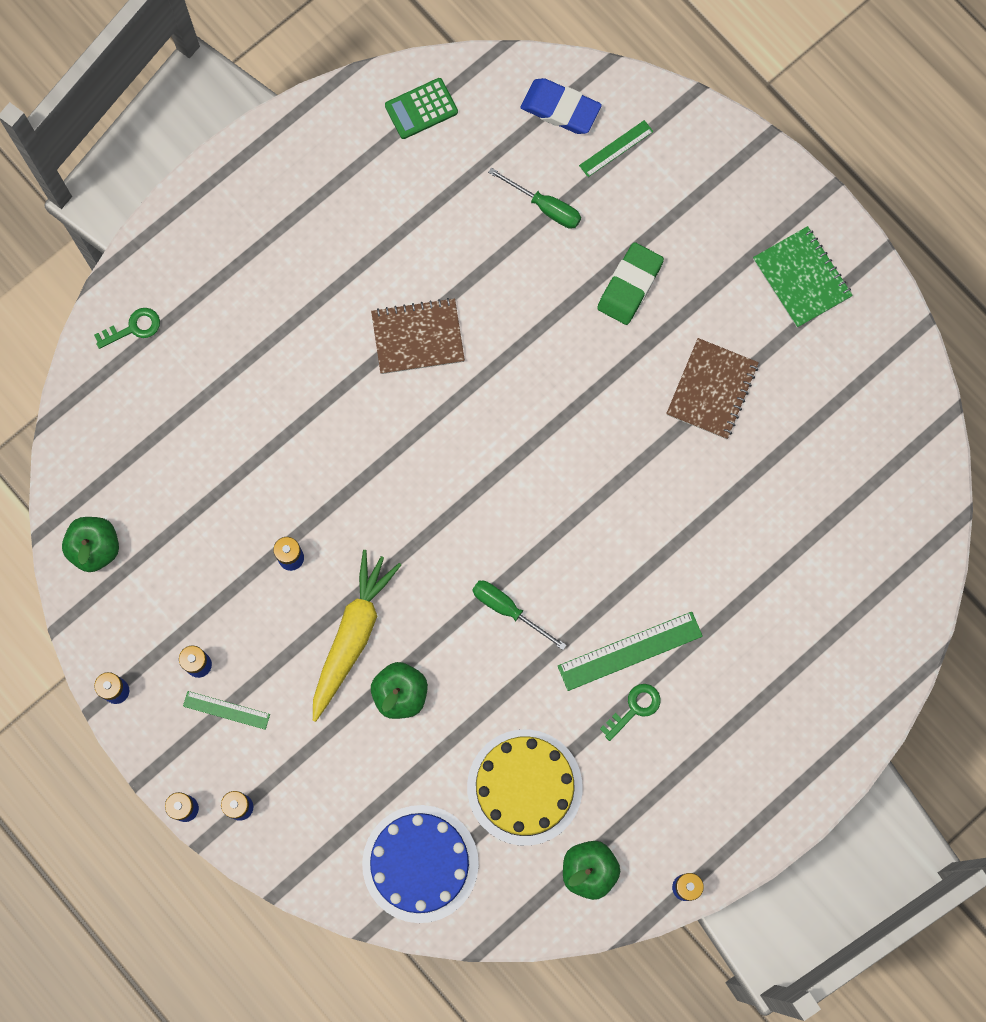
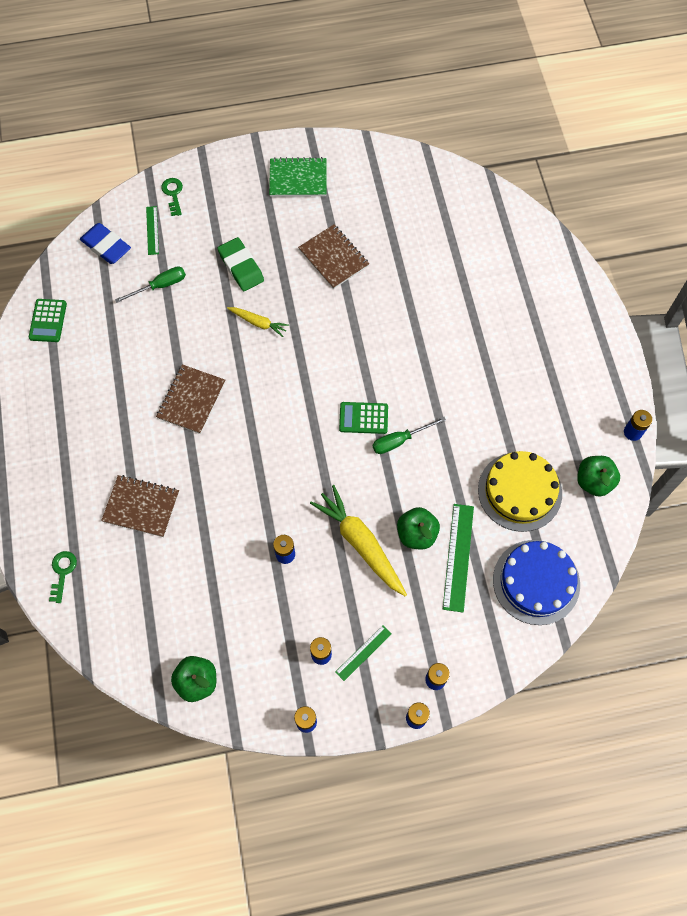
camera: 60 degrees left, 10 degrees down
blue eraser [520,78,602,134] -> blue eraser turned 75 degrees clockwise [80,223,131,264]
green ruler [558,612,703,691] -> green ruler moved to [443,504,474,612]
green key [600,684,661,741] -> green key moved to [161,178,183,216]
none -> brown notebook [101,475,179,537]
none -> yellow carrot [227,307,289,337]
none -> green calculator [339,402,388,434]

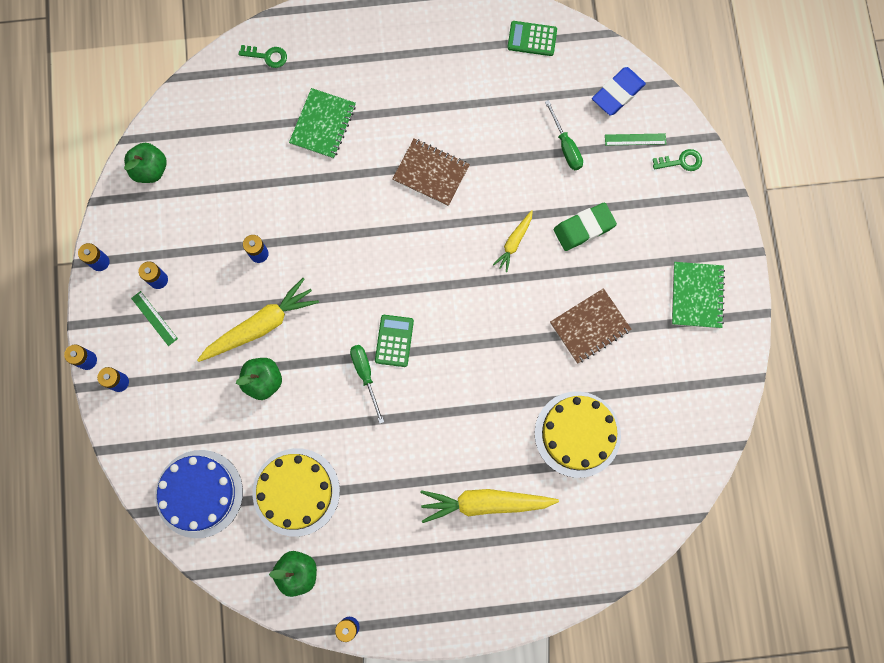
camera: 95 degrees right, 10 degrees up
brown notebook [101,475,179,537] -> green notebook [289,88,356,159]
green ruler [443,504,474,612] -> none
none -> yellow carrot [420,489,559,523]
none -> yellow cake [535,391,621,478]

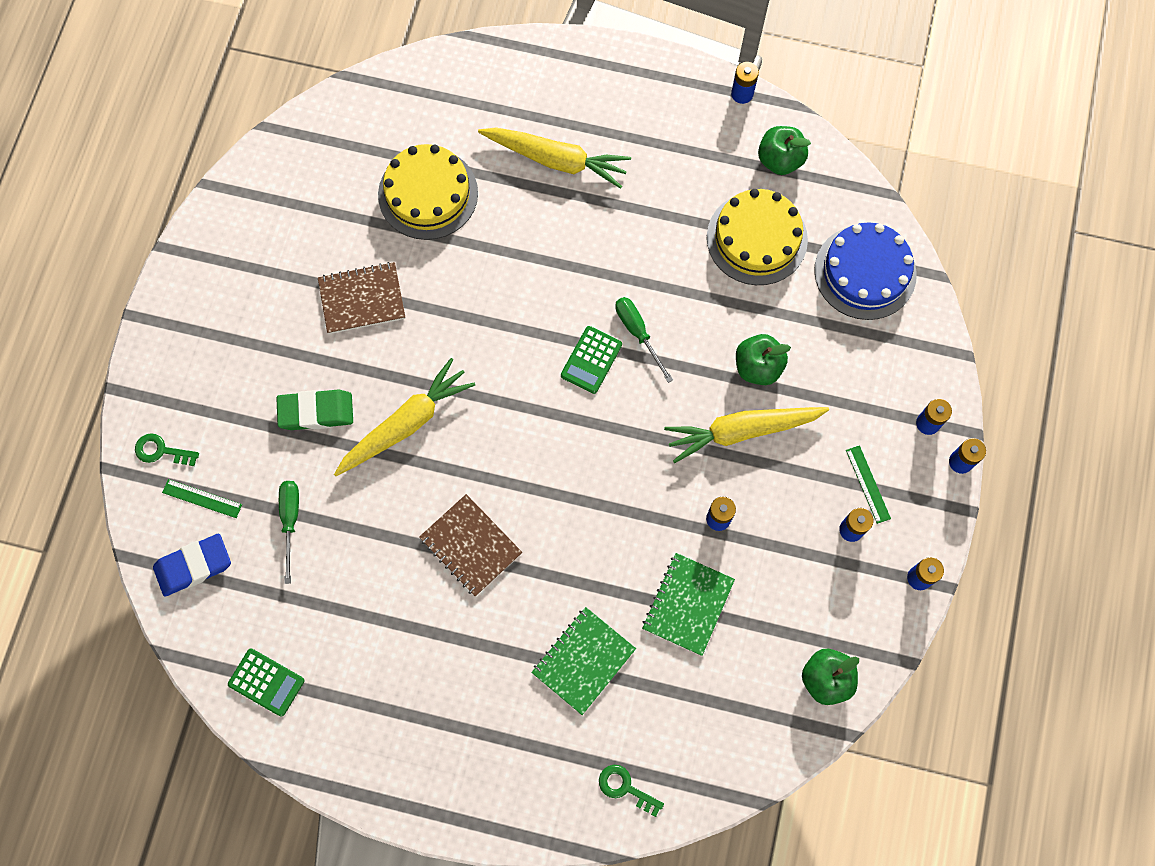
camera: 160 degrees left, 5 degrees down
green screwdriver [350,345,384,423] -> green screwdriver turned 150 degrees clockwise [615,297,673,383]
yellow carrot [493,210,533,272] -> yellow carrot [334,358,475,476], size x1.87
green notebook [672,262,725,328] -> green notebook moved to [642,553,735,656]

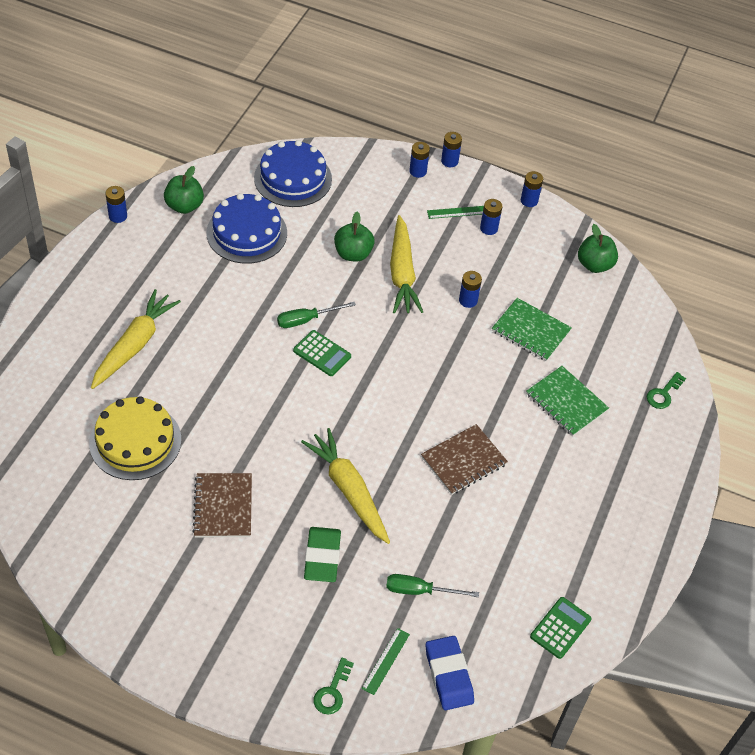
camera: 85 degrees left, 20 degrees down
yellow cake [707,189,808,285] -> blue cake [206,193,287,264]

